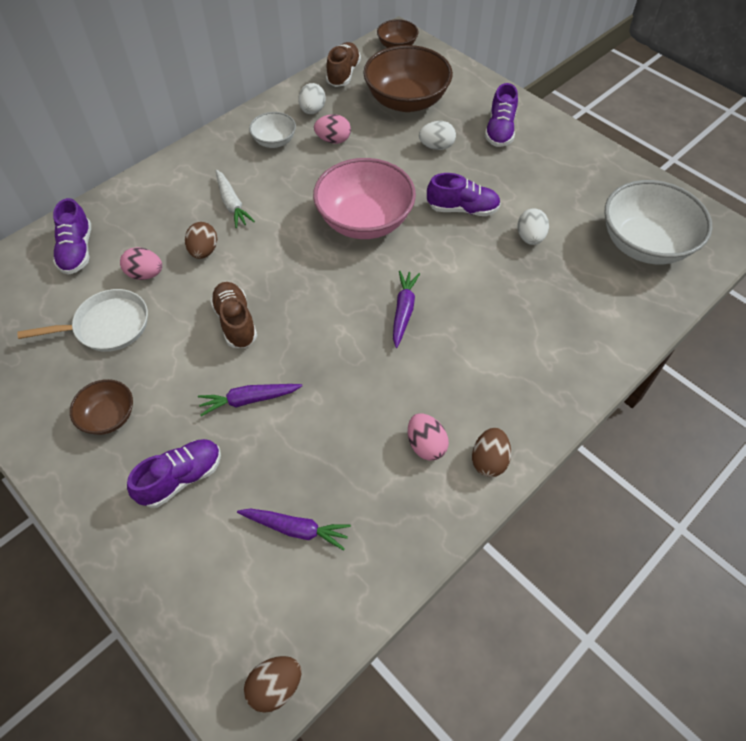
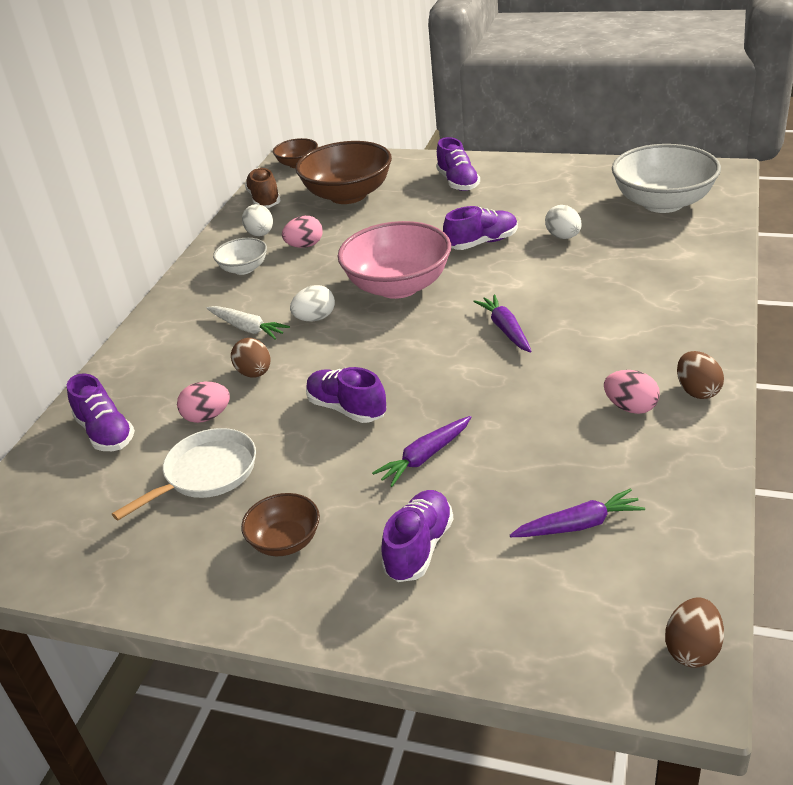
camera: 25 degrees left, 20 degrees down
brown shoe [210,282,257,348] -> purple shoe [306,367,386,423]
white egg [419,121,456,150] -> white egg moved to [290,285,335,321]

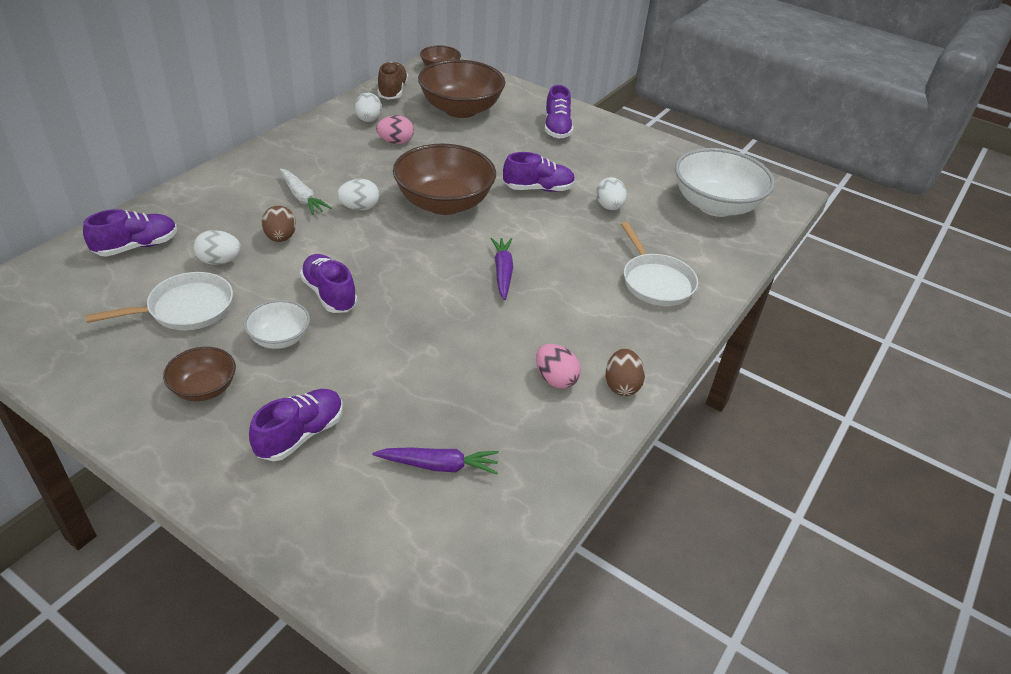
camera: 10 degrees right, 5 degrees up
purple shoe [67,373,135,451] -> purple shoe turned 105 degrees counterclockwise [83,209,177,257]
pink egg [177,382,230,423] -> white egg [194,230,241,265]
white bowl [213,238,267,275] -> white bowl moved to [244,300,310,349]
pink bowl [338,221,451,299] -> brown bowl [393,144,496,215]
purple carrot [372,416,471,487] -> none
brown egg [665,597,724,668] -> none
none -> white pan [621,222,698,306]

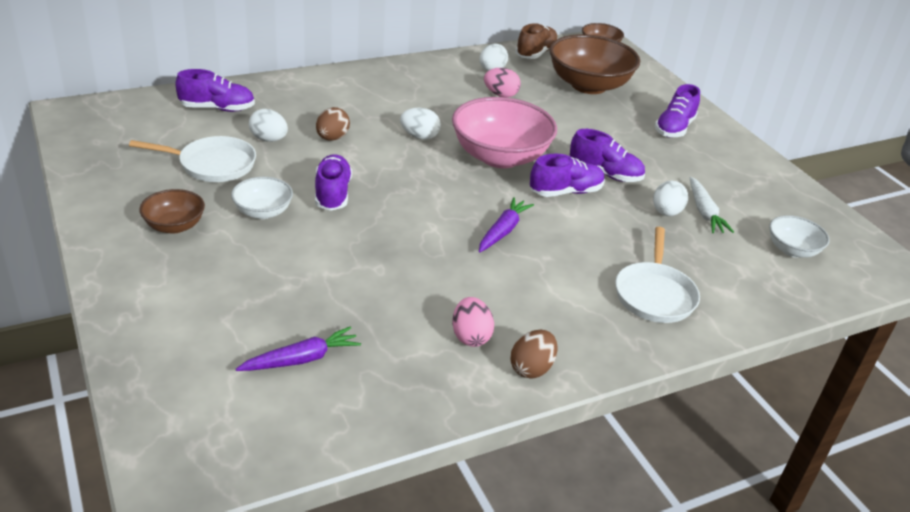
camera: 30 degrees right, 5 degrees down
purple shoe [249,389,343,461] -> purple shoe moved to [530,154,605,197]
white carrot [280,168,331,215] -> white carrot moved to [690,177,734,233]
purple carrot [373,447,499,474] -> purple carrot turned 60 degrees counterclockwise [236,327,361,371]
brown bowl [393,144,496,215] -> pink bowl [452,97,557,168]
white bowl [675,148,775,217] -> white bowl [769,215,829,258], size x0.51

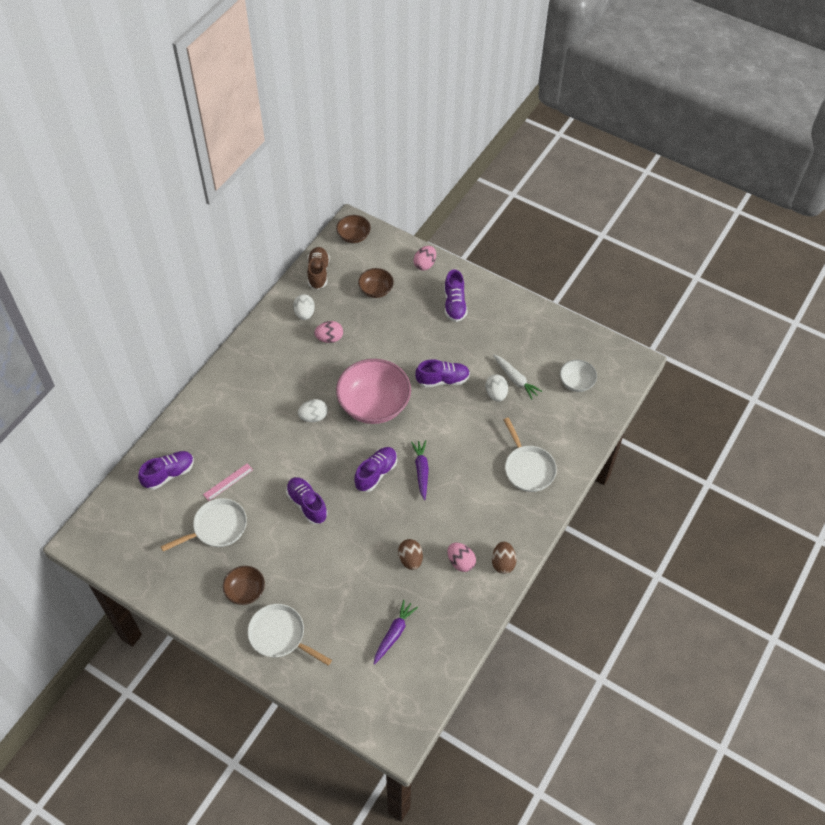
camera: 30 degrees left, 20 degrees up
white bowl [231,177,293,219] -> none
white egg [249,109,288,142] -> pink ruler [203,463,253,501]
brown egg [316,107,350,141] -> brown egg moved to [398,539,423,570]
purple shoe [530,154,605,197] -> purple shoe moved to [354,447,397,492]
brown bowl [550,34,640,94] -> brown bowl [358,268,394,298], size x0.51
none -> white pan [248,604,332,666]
none -> pink egg [414,246,436,270]

